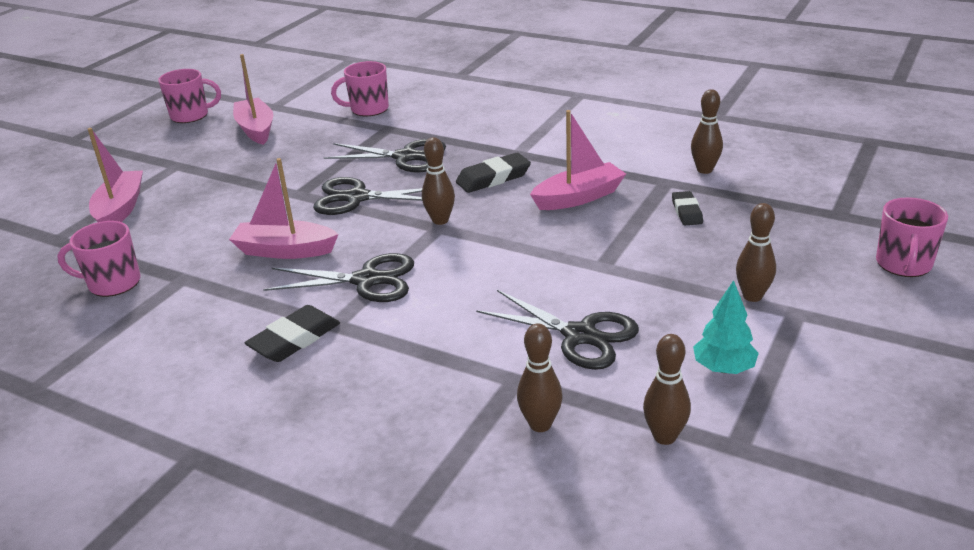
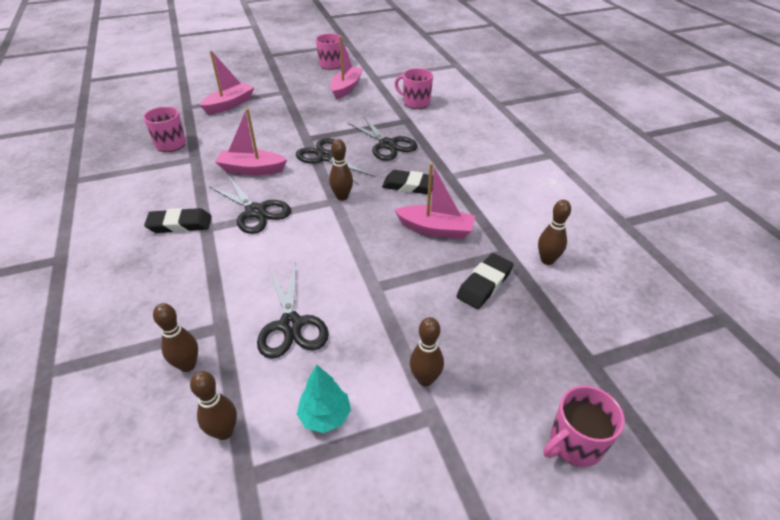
camera: 40 degrees right, 10 degrees up
pink boat [229,158,339,259] -> pink boat turned 45 degrees counterclockwise [215,108,287,175]
black eraser [672,191,703,225] -> black eraser [456,253,514,309], size x1.54

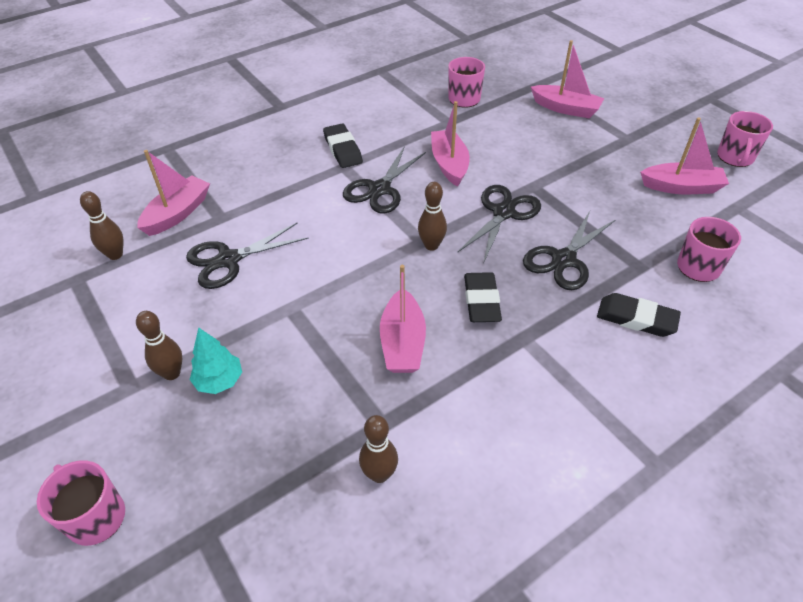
camera: 75 degrees right, 5 degrees up
brown bowling pin [153,303,198,372] -> pink boat [137,150,210,236]
turquoise tree [297,365,351,433] -> turquoise tree moved to [190,328,242,394]
black eraser [456,253,514,309] -> black eraser moved to [597,293,681,337]

